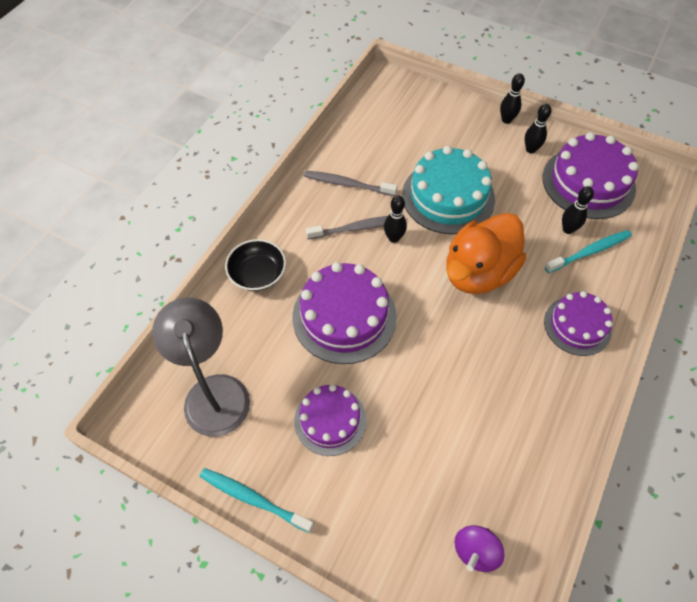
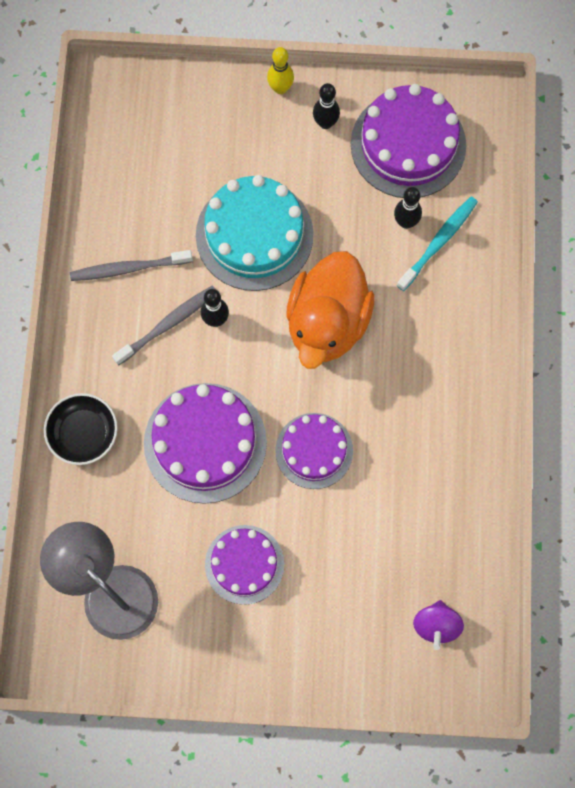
camera: 25 degrees left, 15 degrees up
turquoise toothbrush [200,468,314,533] -> none
black bowling pin [500,73,525,124] -> yellow bowling pin [267,47,294,94]
purple cake [544,291,613,356] -> purple cake moved to [275,413,353,489]

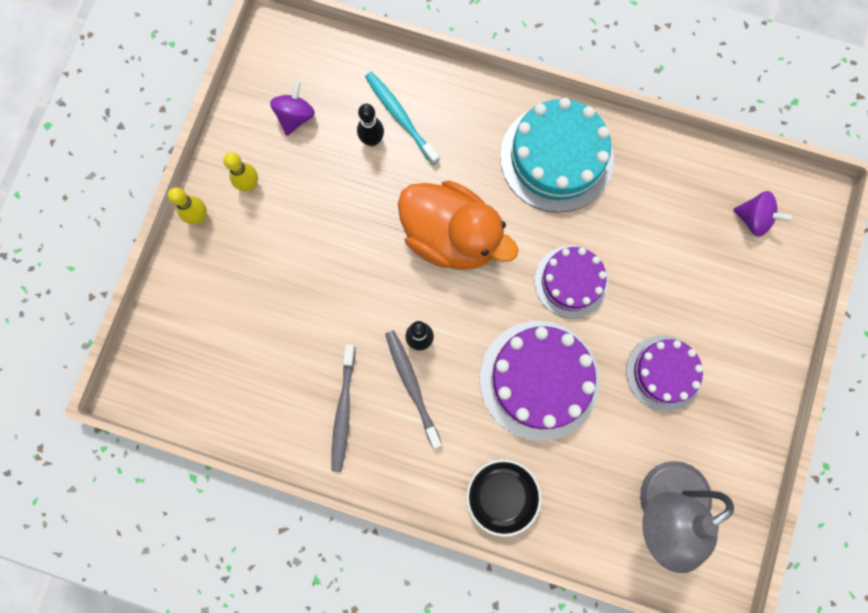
camera: 75 degrees left, 5 degrees up
turquoise cake [196,175,313,291] -> turquoise cake moved to [500,98,614,212]
black bowling pin [313,83,340,129] -> yellow bowling pin [223,152,258,191]
purple cake [351,84,466,198] -> purple spinning top [270,80,315,136]

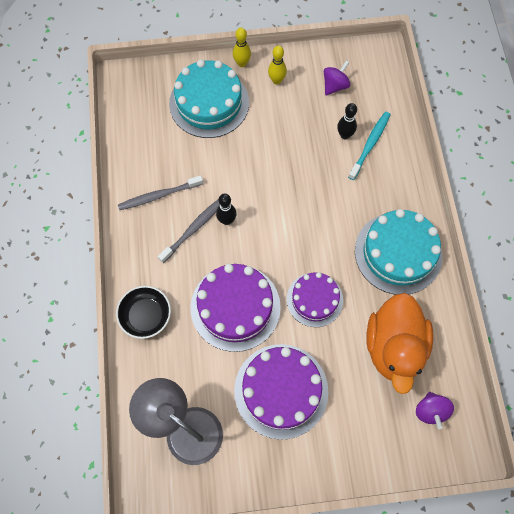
camera: 65 degrees right, 10 degrees down
purple spinning top [270,80,315,136] -> purple spinning top turned 45 degrees counterclockwise [324,60,351,95]
orange duck [398,181,518,270] -> orange duck moved to [366,293,433,394]
purple cake [626,335,703,411] -> purple cake [234,344,329,440], size x1.58
none -> turquoise cake [169,59,249,138]

